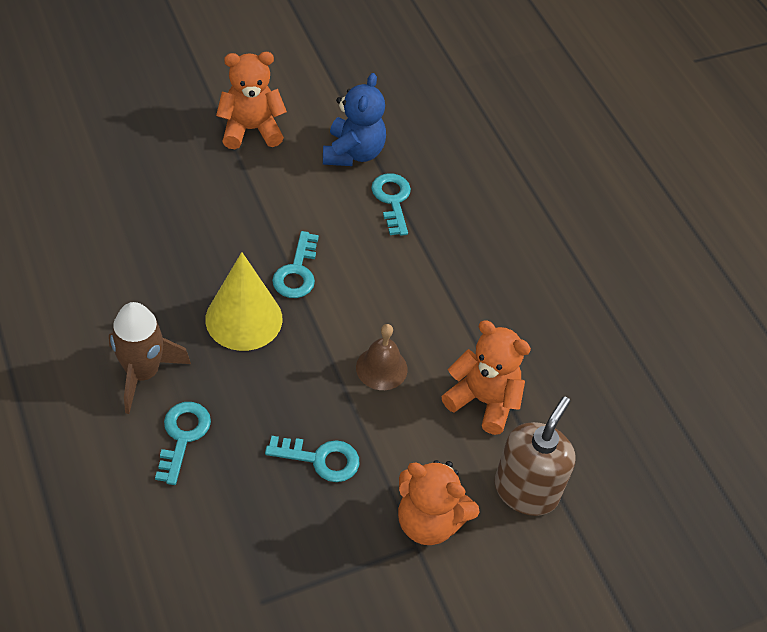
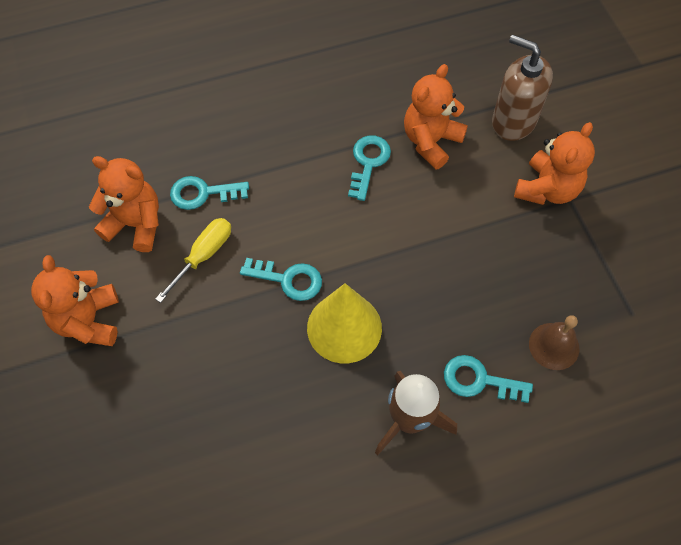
camera: 80 degrees left, 10 degrees up
turquoise key [265,436,359,482] -> turquoise key moved to [348,135,391,201]
blue teddy bear [323,73,386,166] -> orange teddy bear [89,156,159,252]
brown bell [356,324,408,390] -> brown bell moved to [529,315,579,370]
none -> yellow screwdriver [155,218,231,303]

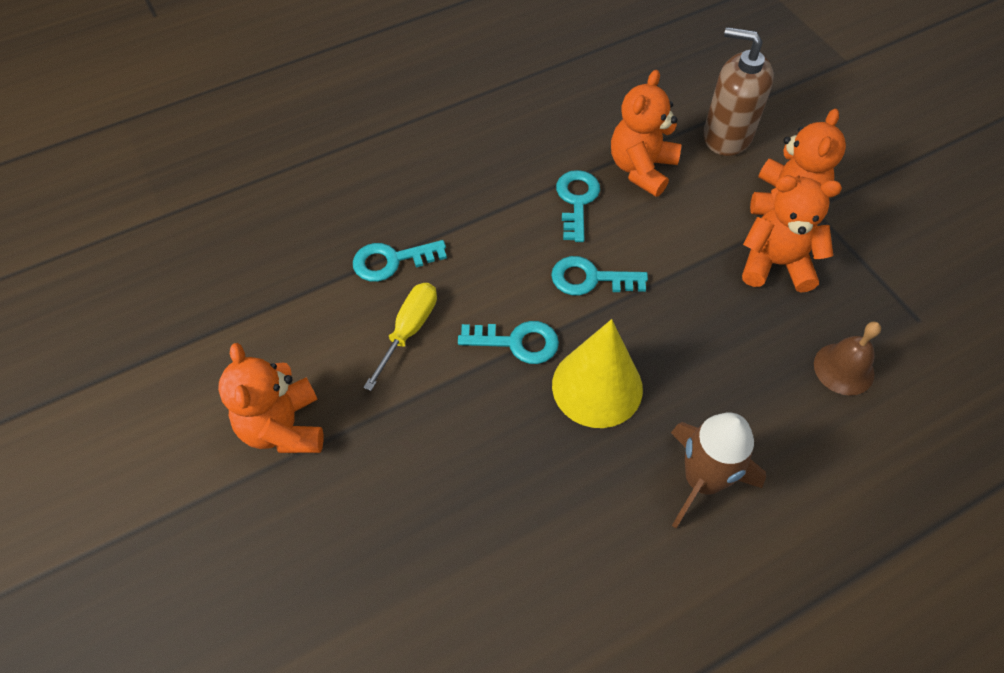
camera: 10 degrees left, 5 degrees down
orange teddy bear [89,156,159,252] -> orange teddy bear moved to [742,175,842,292]
turquoise key [444,355,533,403] -> turquoise key moved to [551,256,648,296]

